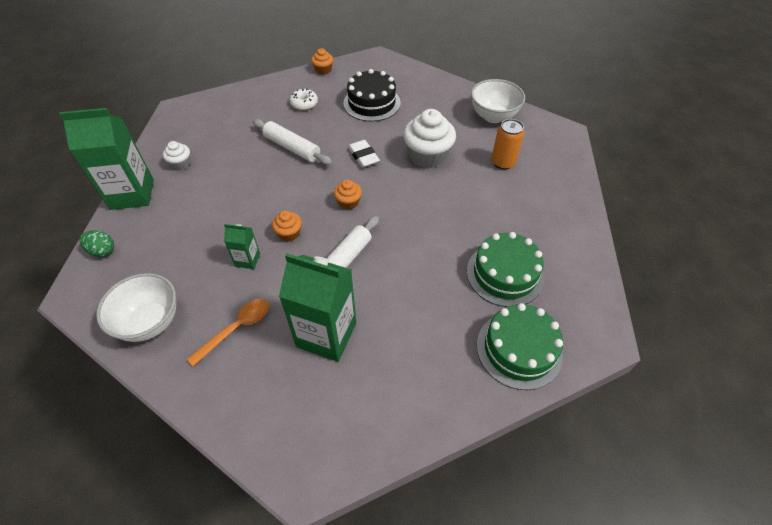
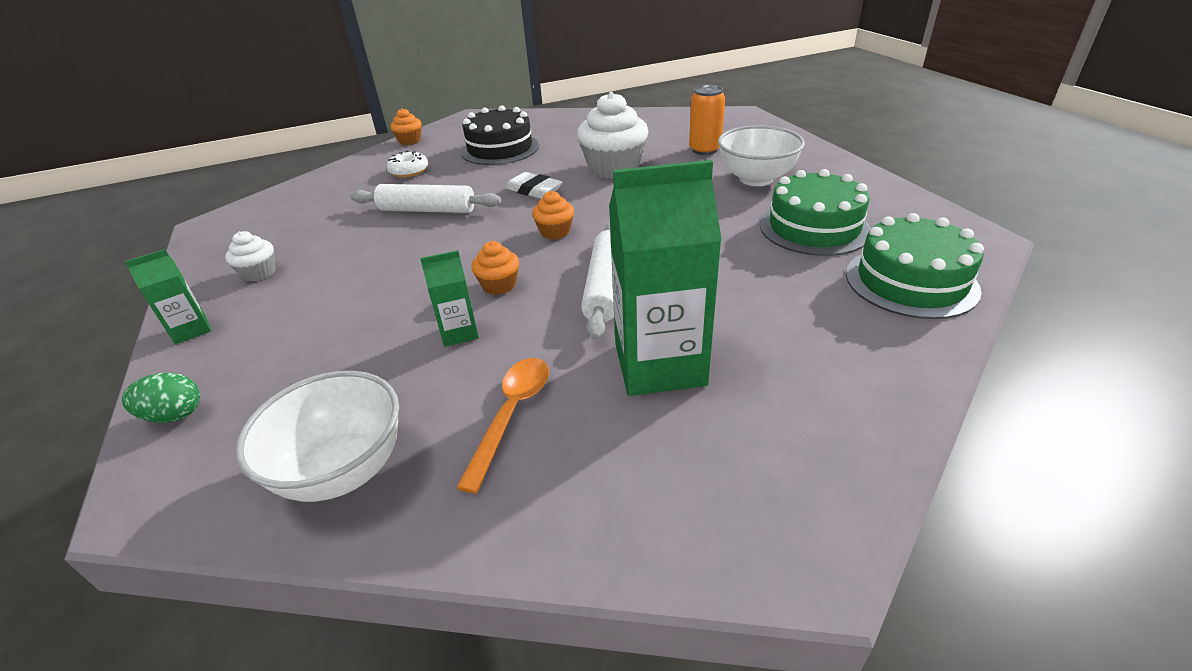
camera: 25 degrees left, 15 degrees down
green carton [59,108,154,210] -> green carton [125,249,211,344], size x0.48
white bowl [471,79,525,123] -> white bowl moved to [718,125,805,186]

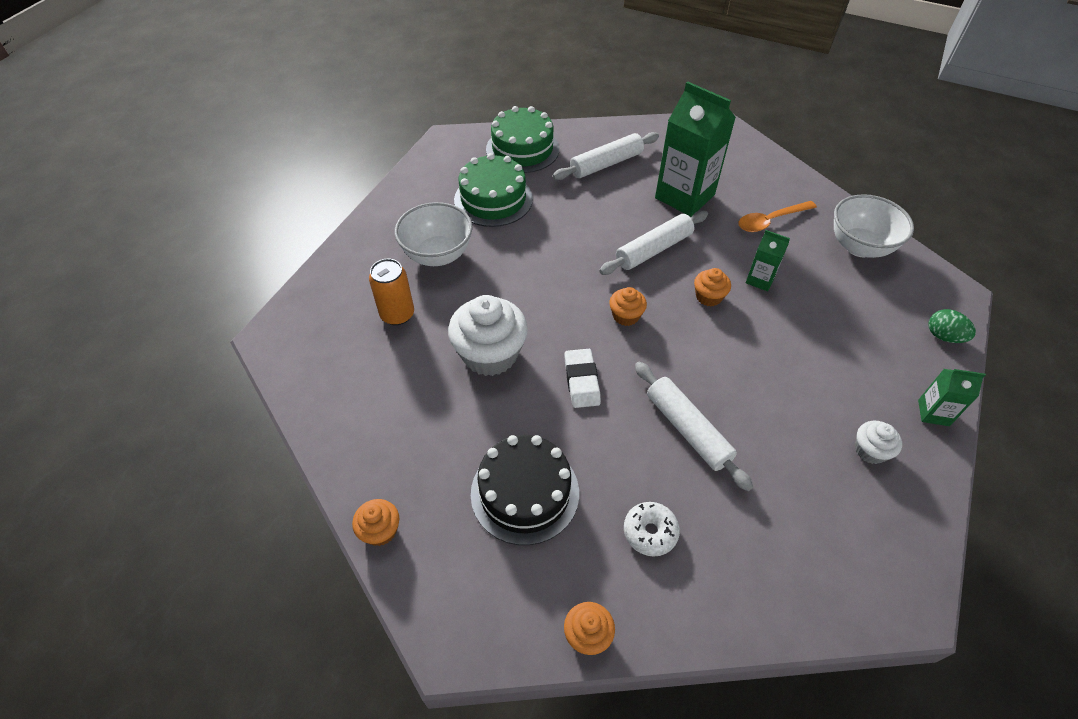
camera: 135 degrees left, 15 degrees up
none -> orange cupcake [352,499,399,546]
none -> white rolling pin [553,132,659,180]

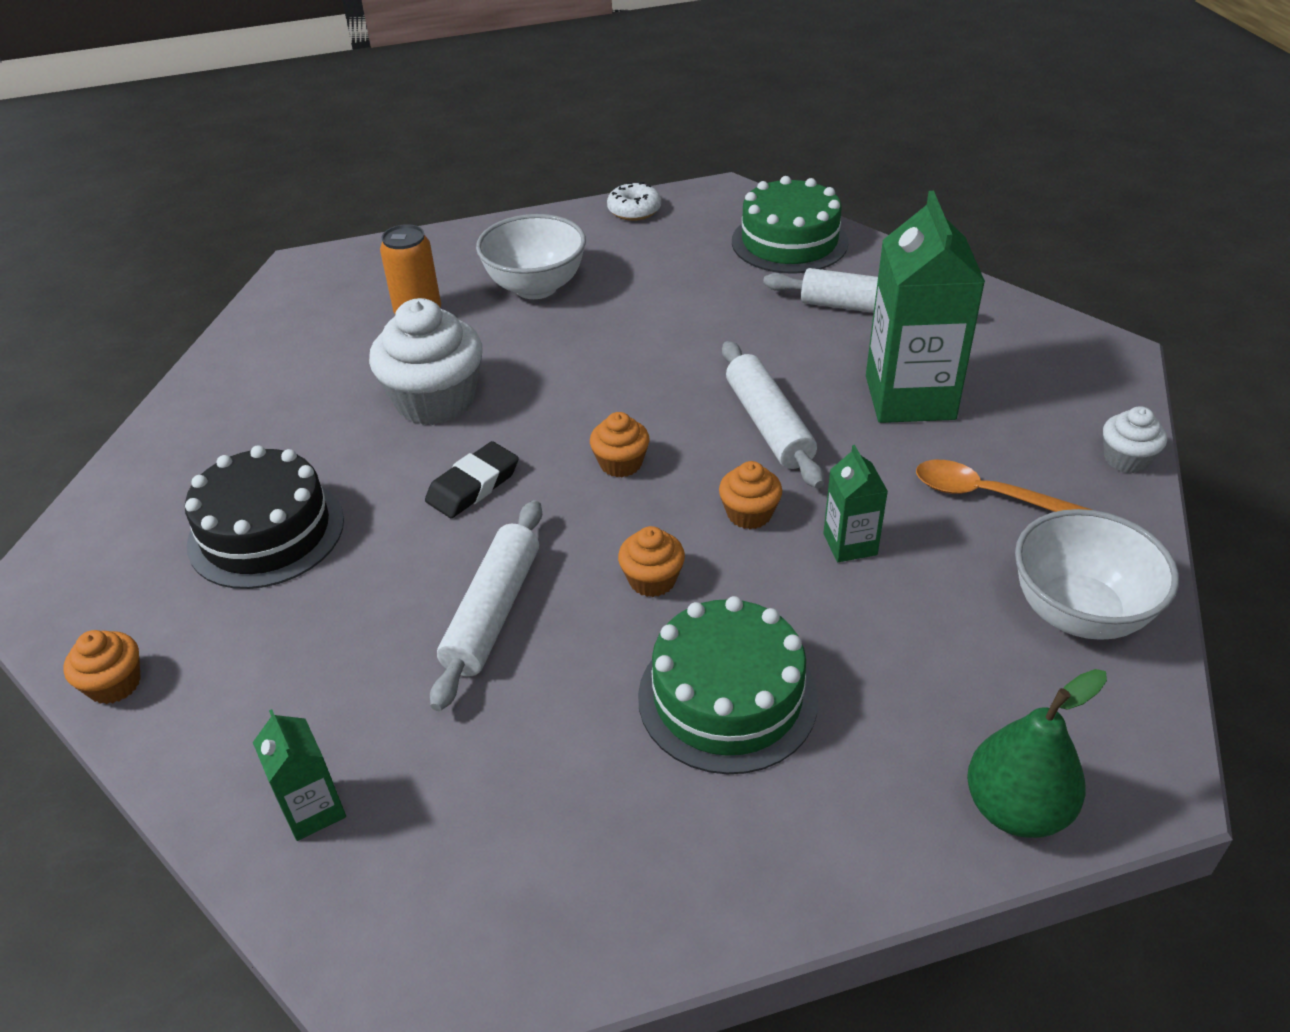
camera: 50 degrees right, 10 degrees down
orange cupcake [352,499,399,546] -> orange cupcake moved to [618,526,685,597]
green cake [454,153,533,227] -> green cake moved to [638,596,818,774]
white eraser [564,349,601,408] -> black eraser [425,441,519,518]
white rolling pin [599,210,708,275] -> white rolling pin turned 60 degrees clockwise [722,341,824,489]
white donut [624,502,680,557] -> white donut moved to [607,182,661,221]
white cupcake [855,421,902,464] -> white cupcake moved to [1103,406,1167,473]
green carton [918,369,986,426] -> green carton moved to [253,709,346,841]
green egg [929,309,976,343] -> green pear [967,669,1107,838]

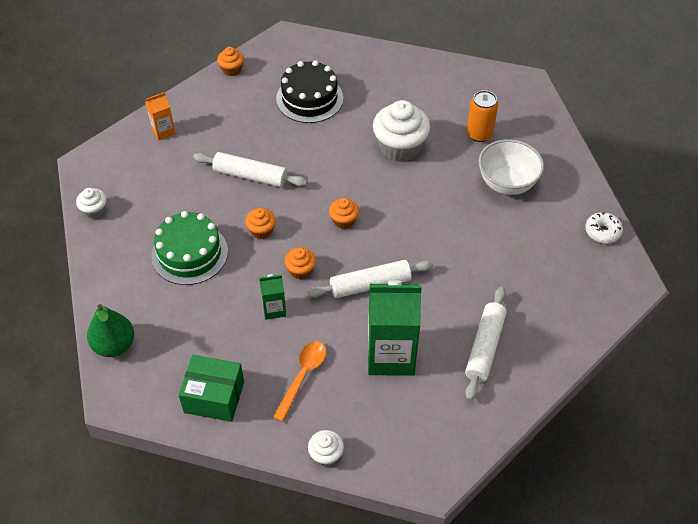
camera: 90 degrees right, 10 degrees up
green carton [253,709,346,841] -> orange carton [145,92,175,140]
black eraser [425,441,519,518] -> none
green cake [732,176,848,273] -> none
white bowl [1015,509,1179,640] -> green box [178,355,244,422]
none -> white cupcake [76,188,107,219]

